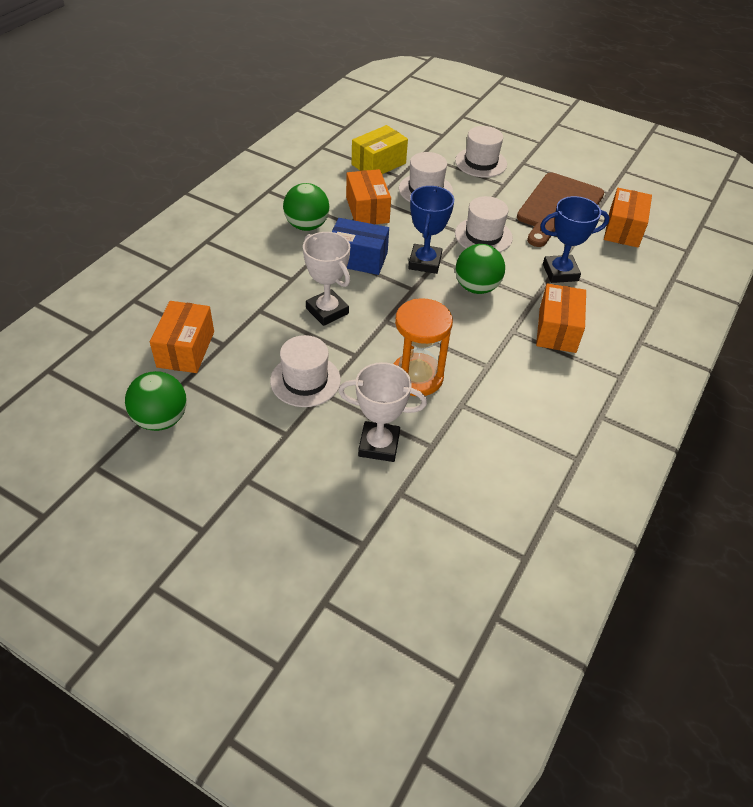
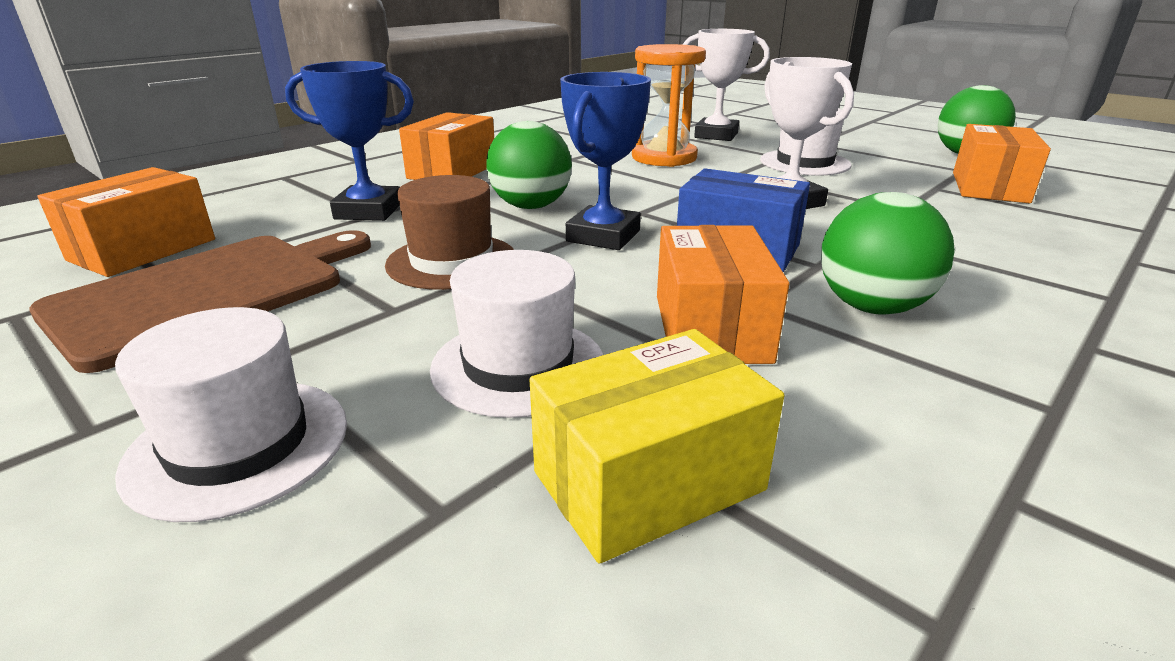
camera: 165 degrees left, 20 degrees down
white hat [455,196,513,252] -> brown hat [385,175,514,290]

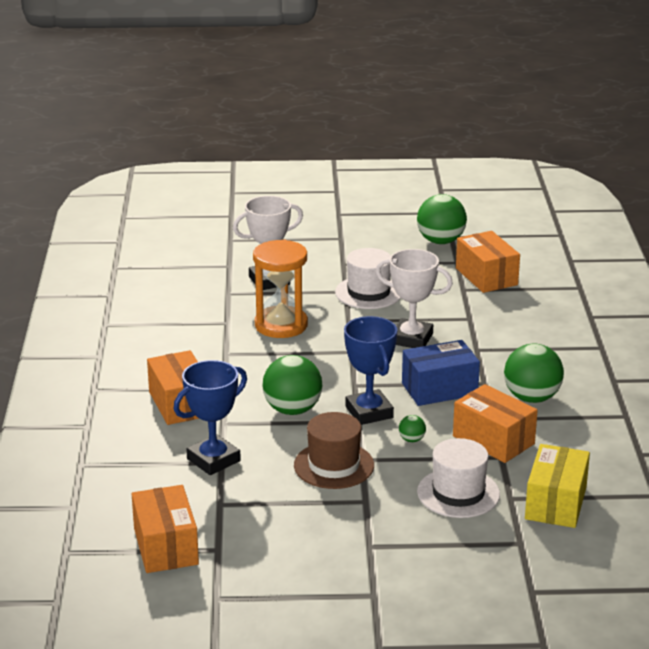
camera: 45 degrees left, 0 degrees up
brown cutting board [29,230,371,373] -> none
white hat [115,307,347,522] -> none
none -> green ball [399,415,426,442]

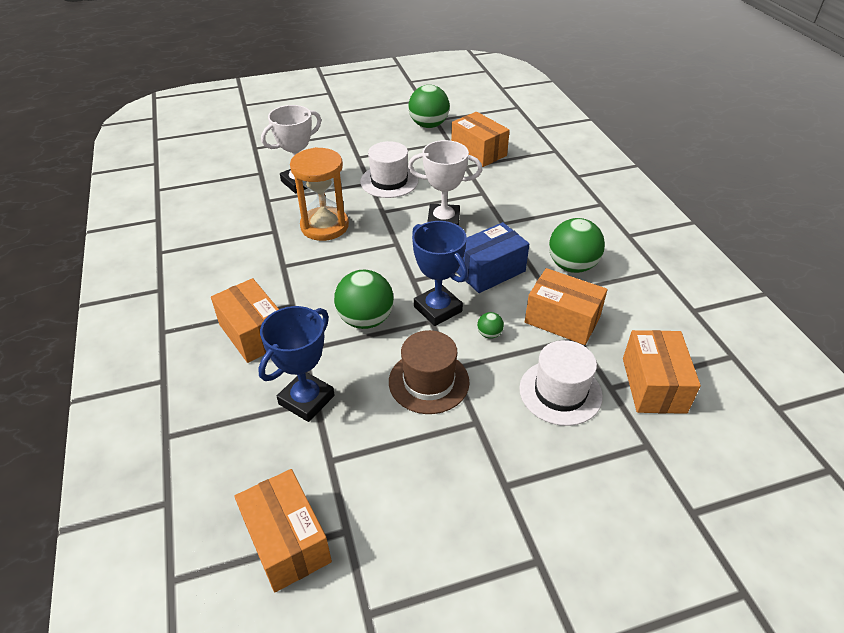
camera: 15 degrees left, 15 degrees up
yellow box [525,444,590,528] -> orange box [623,330,701,414]

